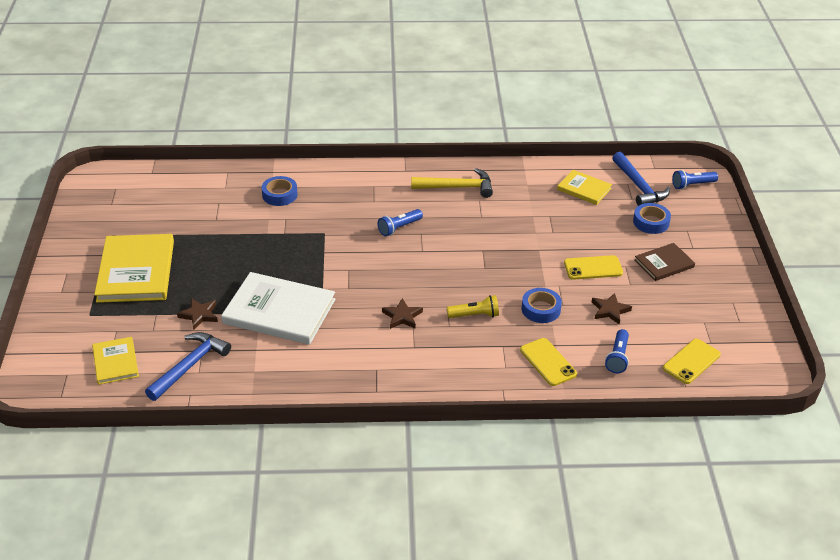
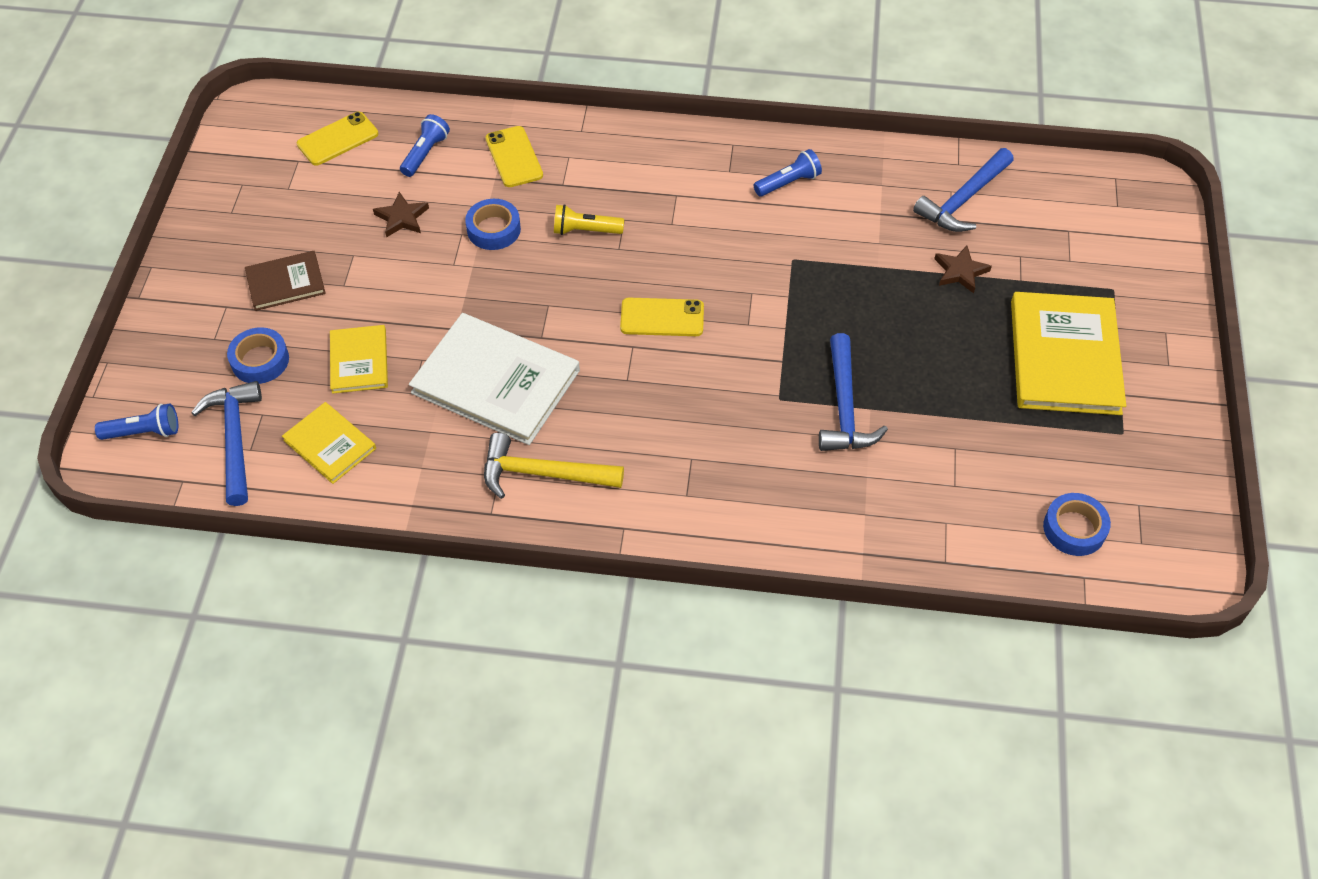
camera: 170 degrees left, 15 degrees up
yellow book [92,337,139,385] -> yellow book moved to [330,325,388,394]
white book [221,272,335,345] -> white book moved to [409,313,580,445]
blue tape [262,176,298,206] -> blue tape moved to [1043,493,1111,556]
blue flashlight [378,209,423,236] -> blue flashlight moved to [754,149,822,197]
brown star [382,298,423,329] -> none
yellow phone [564,255,623,280] -> yellow phone moved to [620,298,704,336]
none -> blue hammer [819,333,888,451]

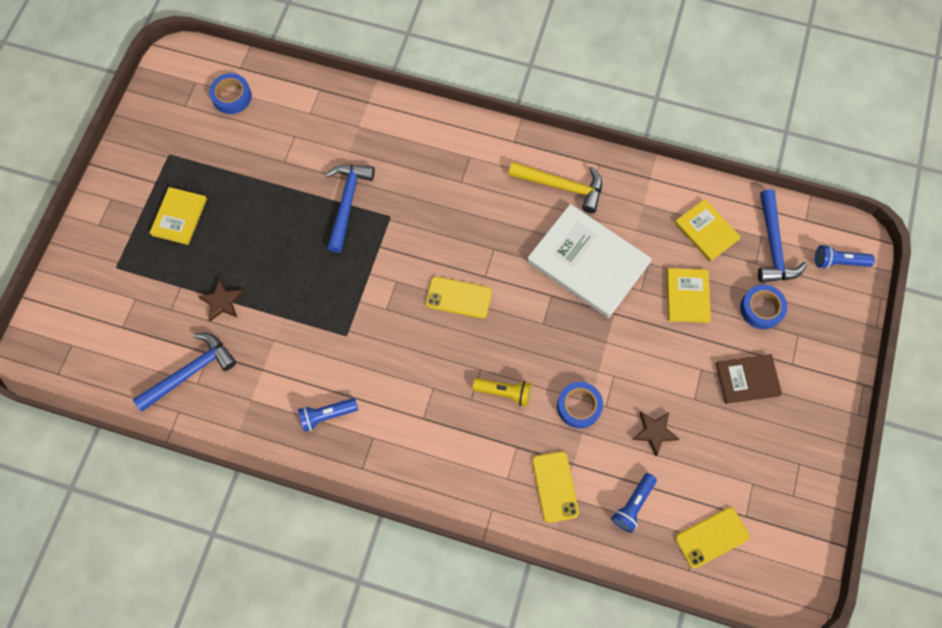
camera: 170 degrees left, 15 degrees up
yellow book [1011,292,1126,415] -> yellow book [150,187,207,245], size x0.54

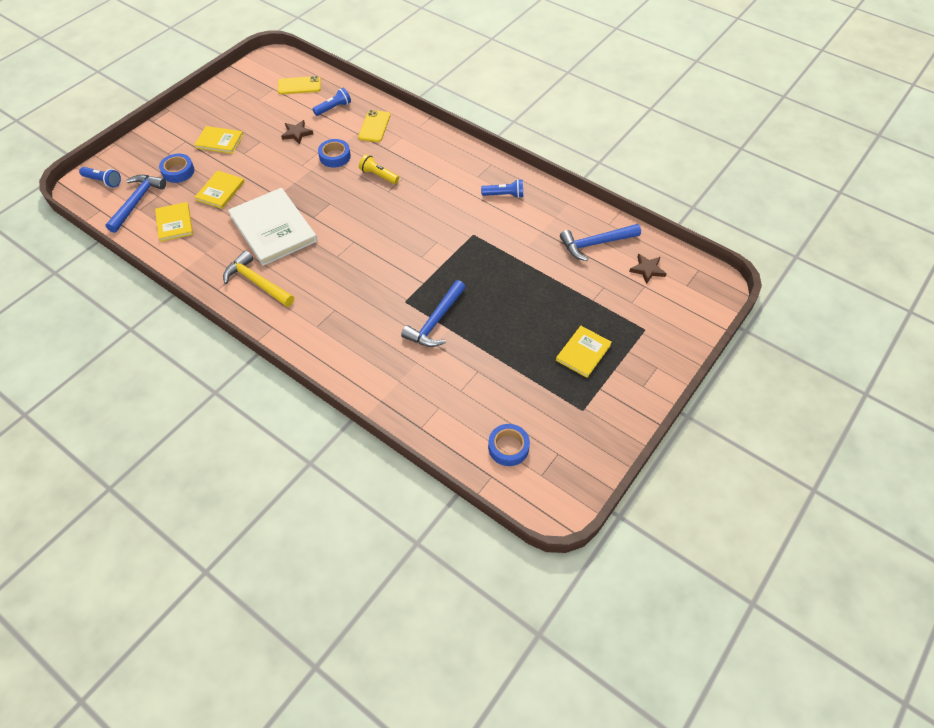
camera: 160 degrees left, 15 degrees down
brown star [199,279,244,321] -> brown star moved to [629,254,667,284]
yellow phone [426,276,492,319] -> none
brown book [715,354,782,404] -> yellow book [194,126,243,154]

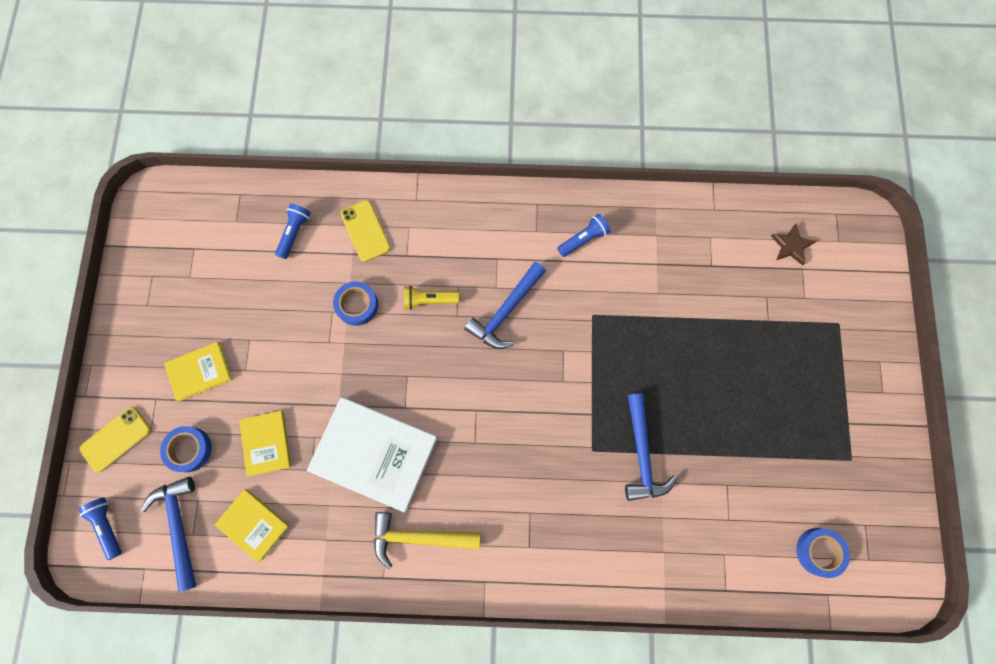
camera: 35 degrees left, 20 degrees up
blue flashlight [79,167,121,188] -> blue flashlight turned 105 degrees counterclockwise [78,497,122,560]
yellow phone [278,76,321,94] -> yellow phone moved to [80,407,151,472]
brown star [281,120,313,144] -> none
yellow book [556,326,612,378] -> none
blue hammer [560,224,641,261] -> blue hammer moved to [464,262,546,349]

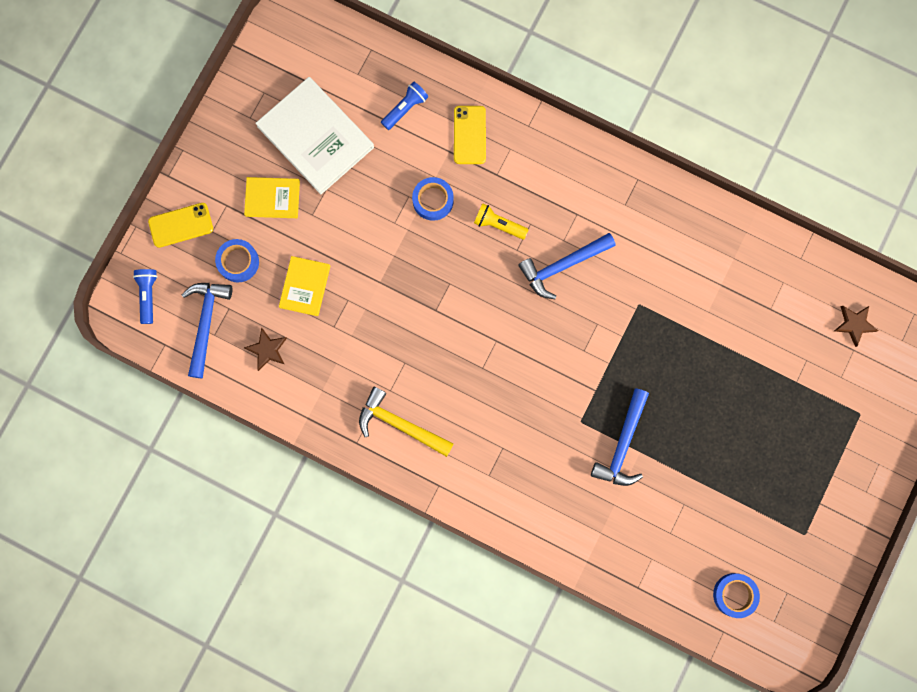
camera: 25 degrees right, 5 degrees up
yellow book [215,489,289,562] -> brown star [244,327,287,371]
white book [307,397,438,512] -> white book moved to [255,77,374,194]
blue flashlight [557,214,611,257] -> none

